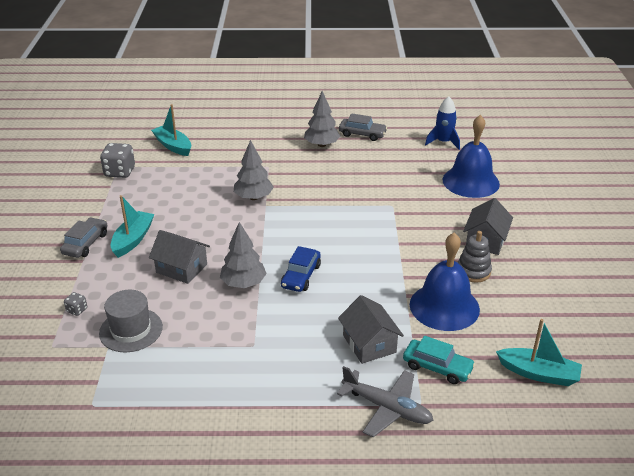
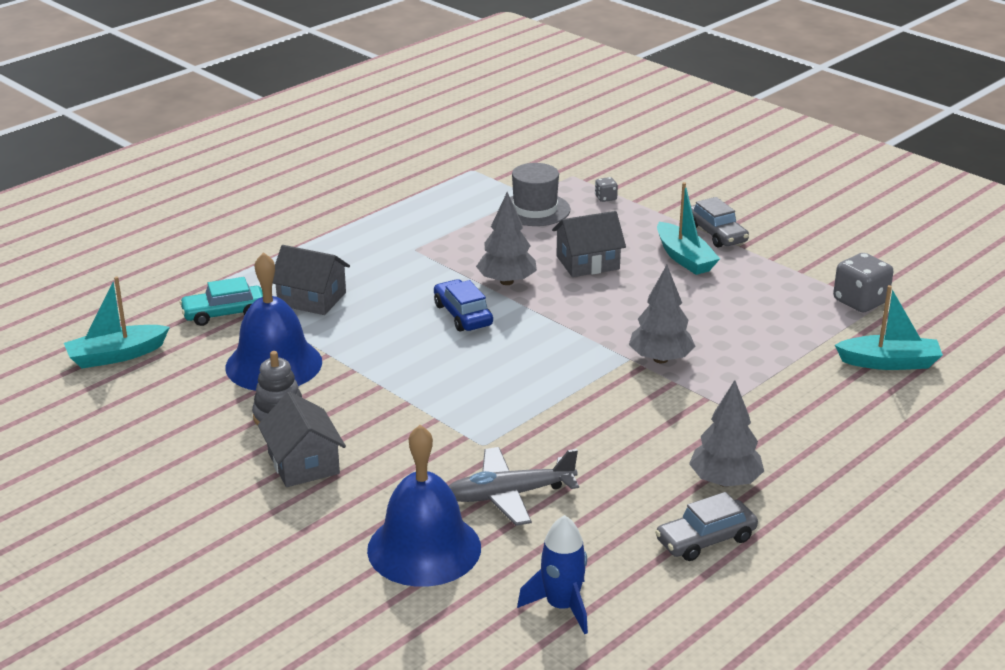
camera: 135 degrees right, 5 degrees down
grey plane [337,366,433,437] -> grey plane moved to [449,447,579,526]

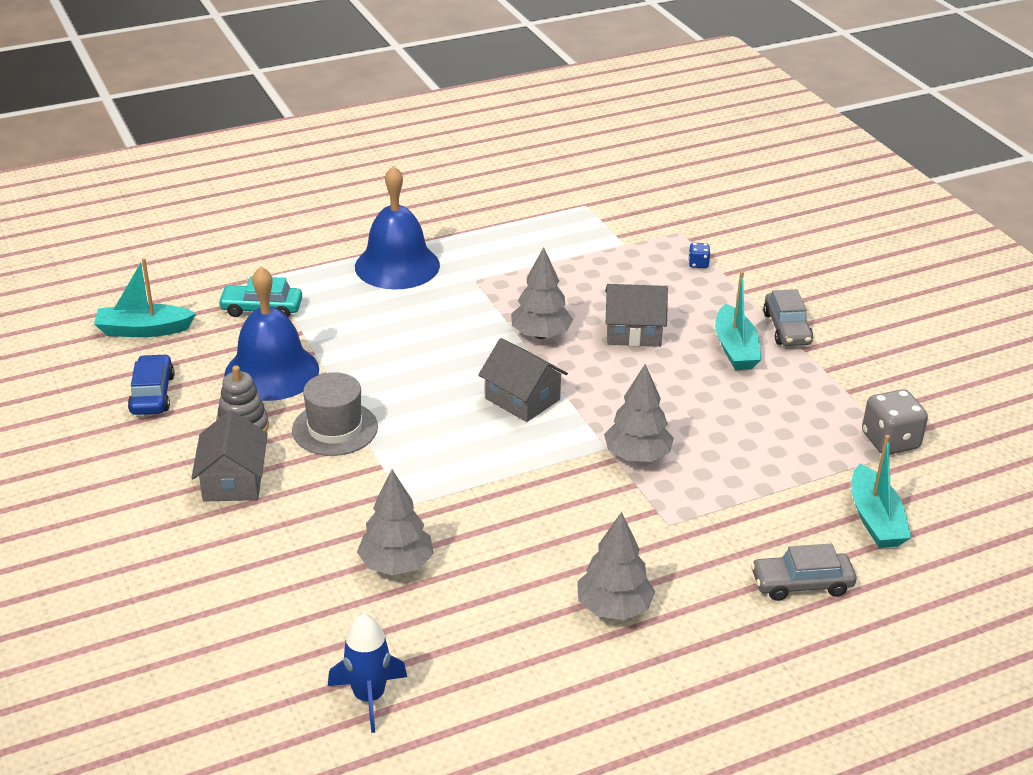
camera: 20 degrees right, 5 degrees up
grey house [273,245,350,315] -> grey house moved to [478,338,568,422]
blue bell [367,425,481,587] -> blue bell moved to [355,165,440,289]
blue car [434,279,493,332] -> blue car moved to [128,354,175,415]
grey plane [449,447,579,526] -> grey tree [357,470,434,576]
grey hat [510,163,570,226] -> grey hat moved to [292,372,378,456]
grey dice [595,177,618,202] -> blue dice [688,243,710,268]
grey car [655,492,758,561] -> grey car moved to [751,544,856,601]
turquoise boat [835,285,943,370] -> turquoise boat turned 60 degrees clockwise [851,435,912,548]

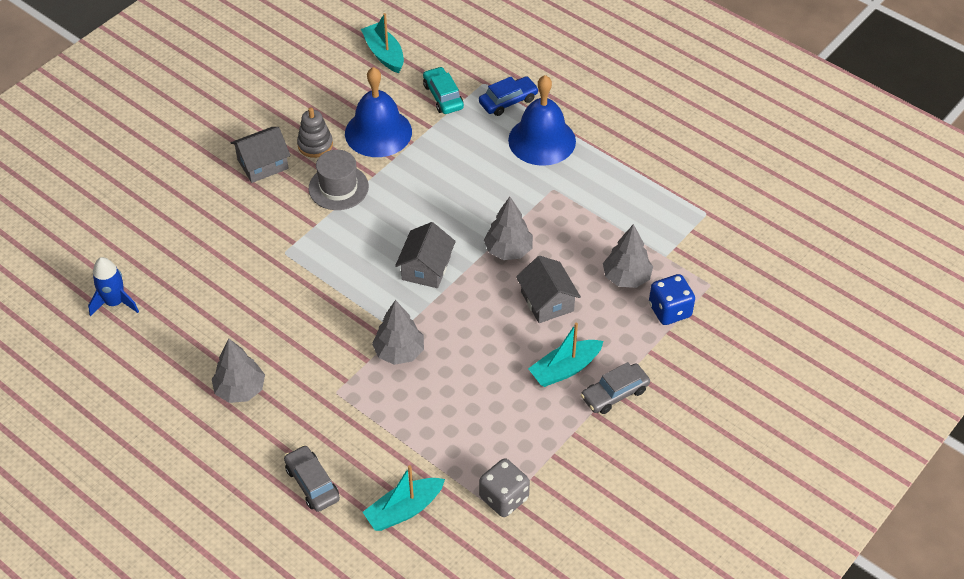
camera: 65 degrees right, 15 degrees up
blue car [128,354,175,415] -> blue car moved to [479,76,538,116]
grey tree [357,470,434,576] -> grey tree moved to [603,224,653,288]
blue dice [688,243,710,268] -> blue dice [649,274,695,325], size x2.04

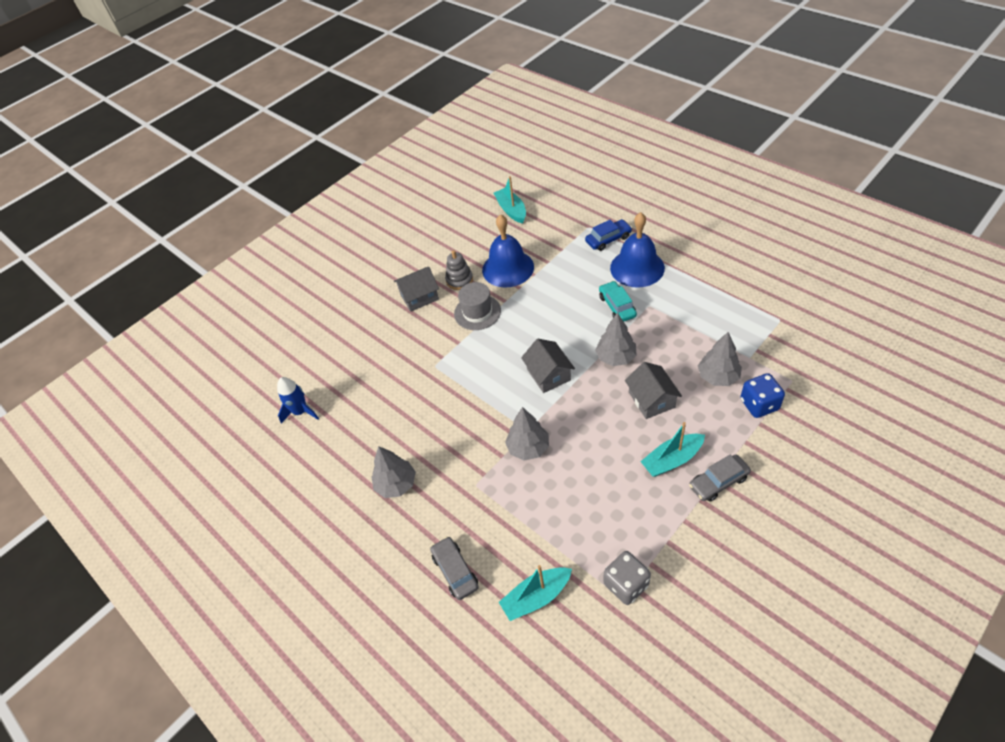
camera: 10 degrees right, 0 degrees up
grey house [395,222,456,288] -> grey house turned 45 degrees counterclockwise [521,339,575,393]
turquoise car [423,67,464,114] -> turquoise car moved to [599,281,637,321]

